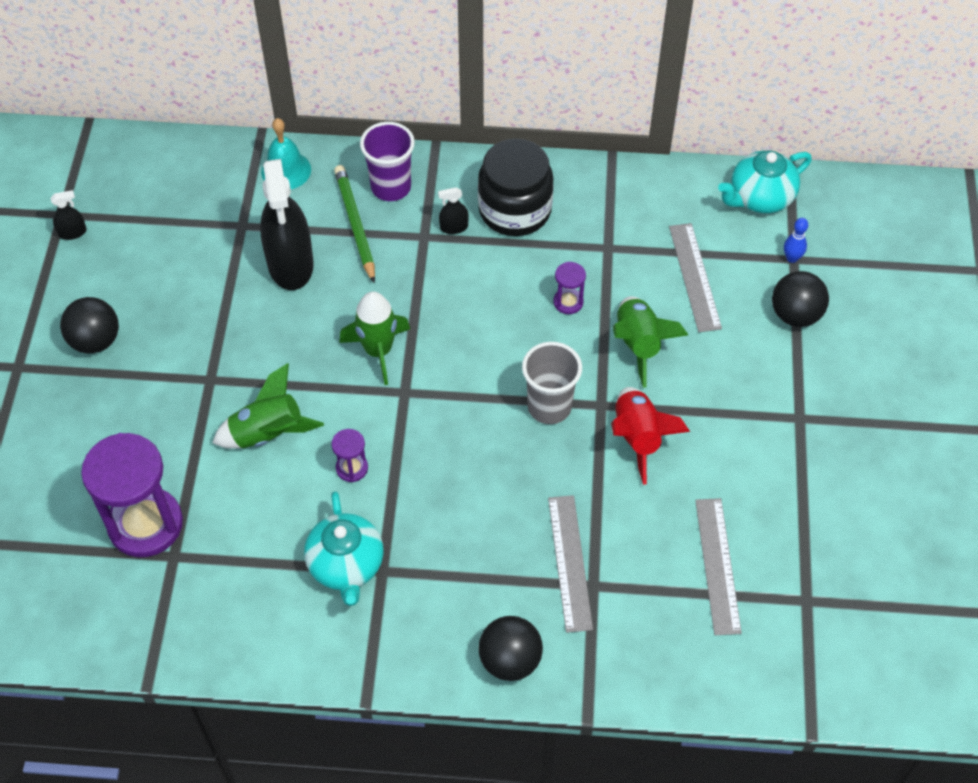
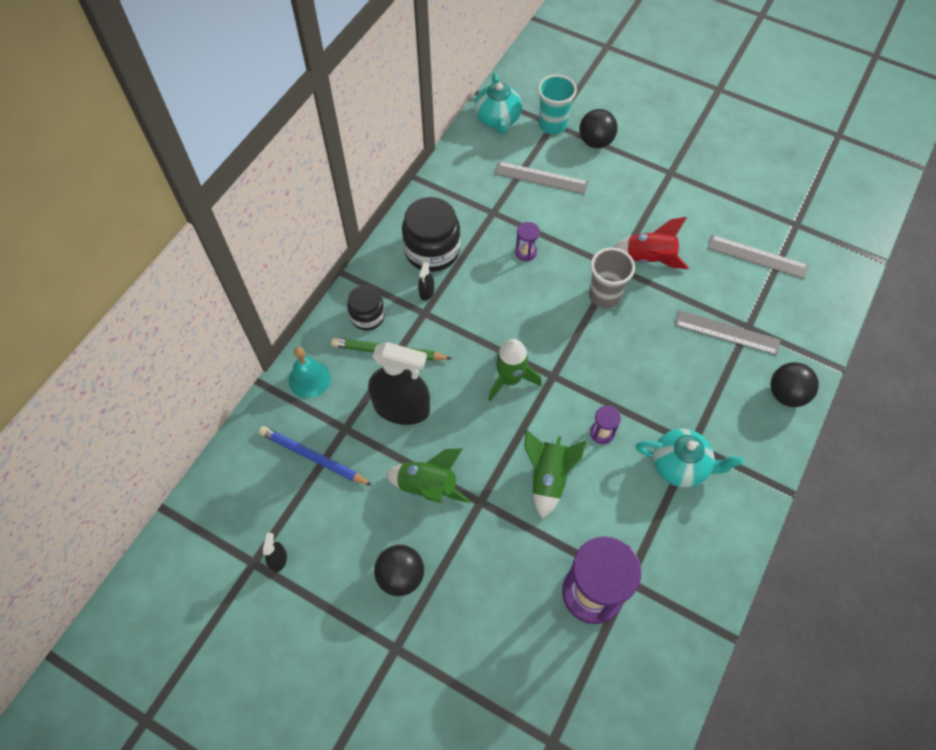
camera: 65 degrees left, 5 degrees up
purple cup [360,122,415,201] -> black jar [347,286,385,331]
green rocket [613,296,688,388] -> green rocket moved to [386,448,470,503]
blue bowling pin [784,218,808,263] -> turquoise cup [538,75,577,134]
none -> blue pencil [259,426,372,486]

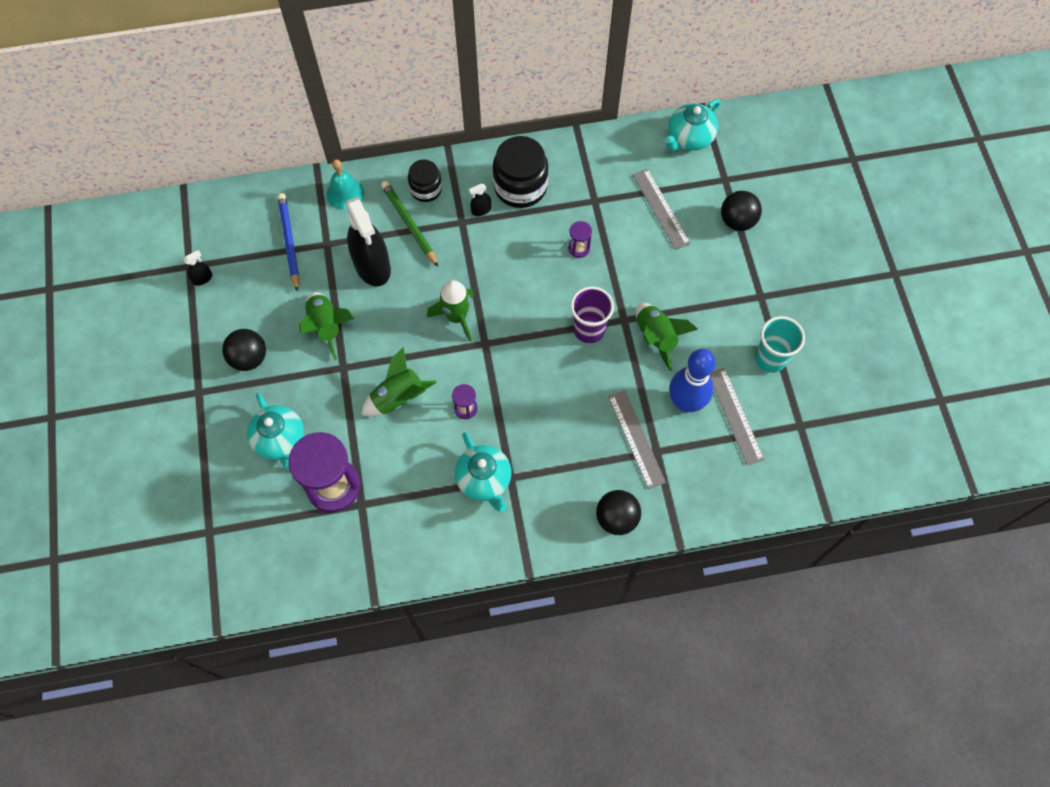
camera: 50 degrees right, 5 degrees up
turquoise cup [538,75,577,134] -> turquoise cup moved to [755,316,805,373]
grey cup [589,248,635,309] -> purple cup [571,287,614,343]
red rocket [613,217,689,269] -> green rocket [636,303,698,371]
none -> turquoise teapot [247,393,304,469]
none -> blue bowling pin [669,349,716,412]

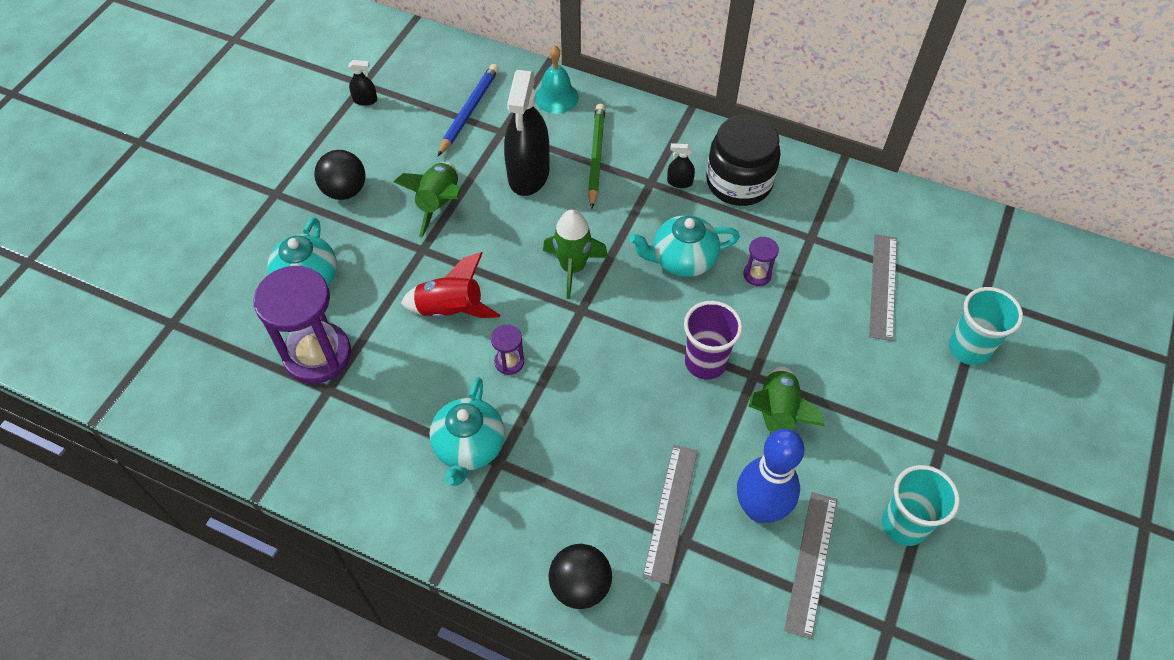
camera: 35 degrees right, 10 degrees down
green rocket [361,347,437,417] -> red rocket [401,252,500,318]
black jar [408,159,442,202] -> none
turquoise teapot [665,99,721,151] -> turquoise teapot moved to [629,215,740,277]
black ball [721,191,762,231] -> turquoise cup [949,287,1023,365]

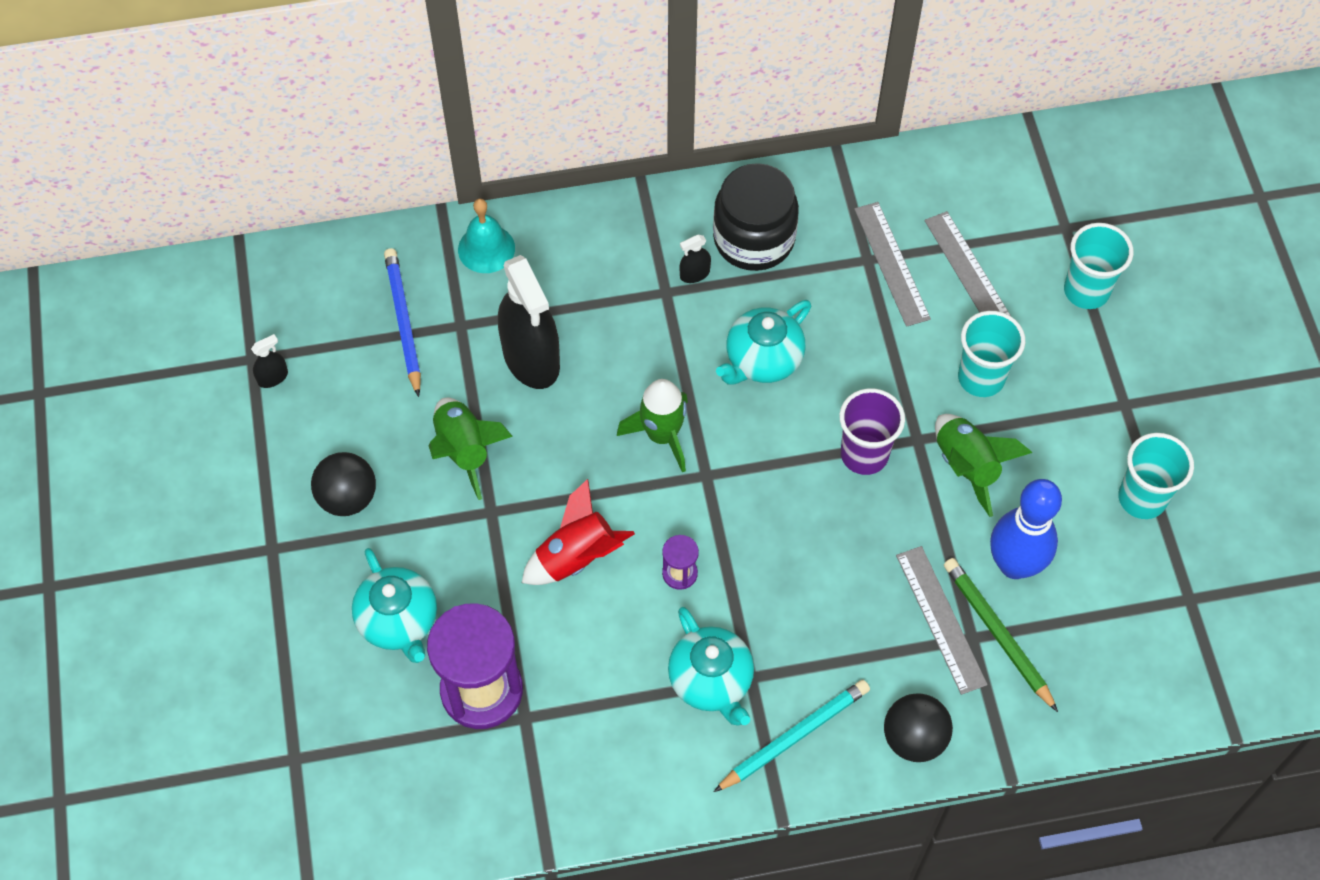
camera: 35 degrees left, 5 degrees up
green pencil [588,104,605,209] -> green pencil moved to [944,558,1058,712]
purple hourglass [743,237,779,286] -> none
grey ruler [784,492,837,639] -> grey ruler moved to [854,202,931,327]
none -> turquoise pencil [714,680,870,792]
none -> turquoise cup [958,311,1025,397]

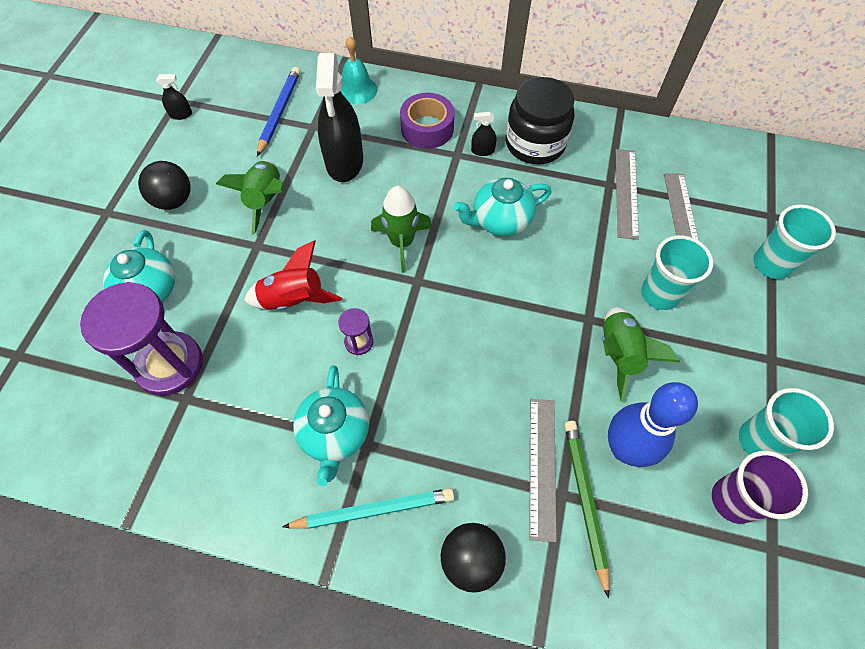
camera: 25 degrees right, 0 degrees up
purple cup [839,388,905,475] -> purple cup moved to [712,451,808,524]
none -> purple tape [400,93,455,149]

